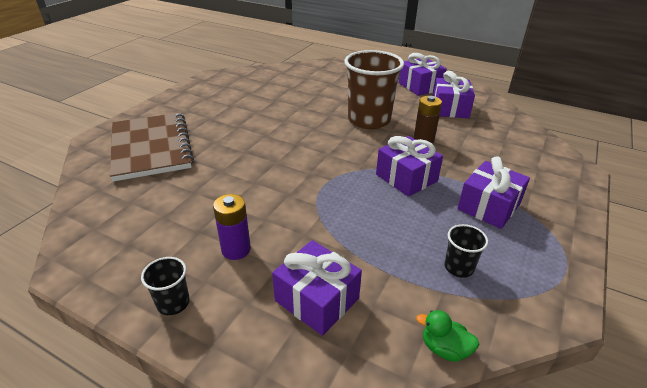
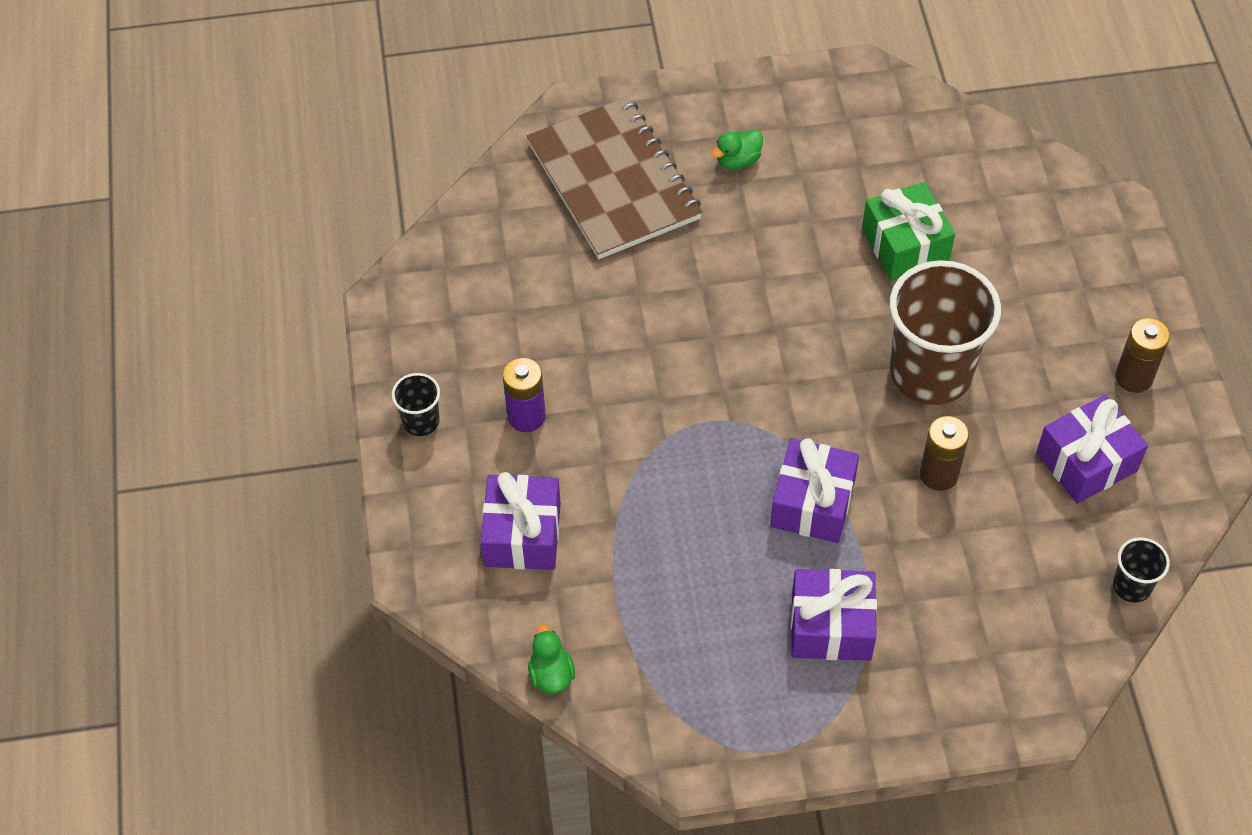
camera: 55 degrees right, 20 degrees up
brown notebook [110,112,194,182] -> brown notebook turned 60 degrees counterclockwise [526,97,703,259]
purple gift [399,53,447,96] -> brown battery [1115,318,1170,393]
black cup [444,224,488,278] -> black cup moved to [1113,537,1170,603]
none -> green duck [711,129,763,170]
none -> green gift [862,182,955,281]

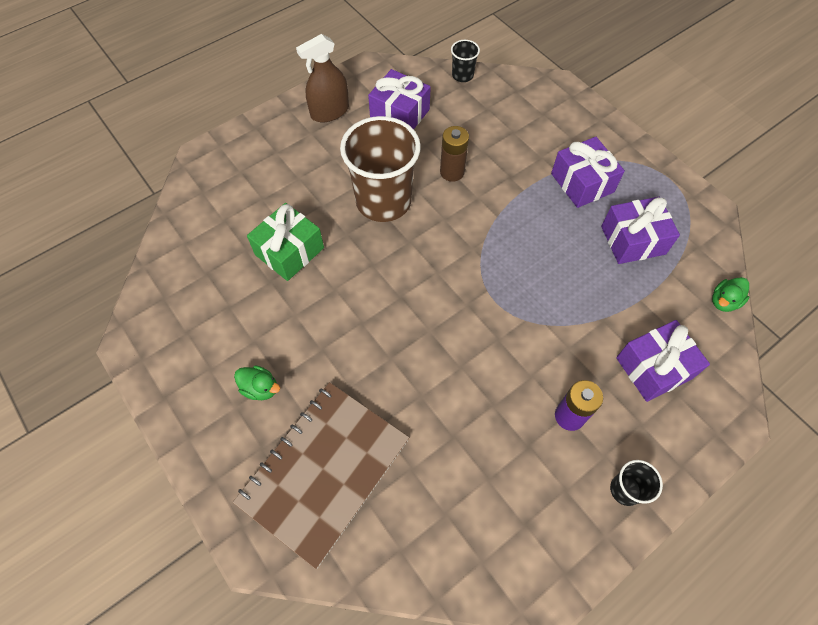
camera: 120 degrees left, 5 degrees up
purple gift [770,438,859,543] -> purple gift moved to [601,197,680,264]
brown battery [1115,318,1170,393] -> brown spray bottle [296,34,349,122]

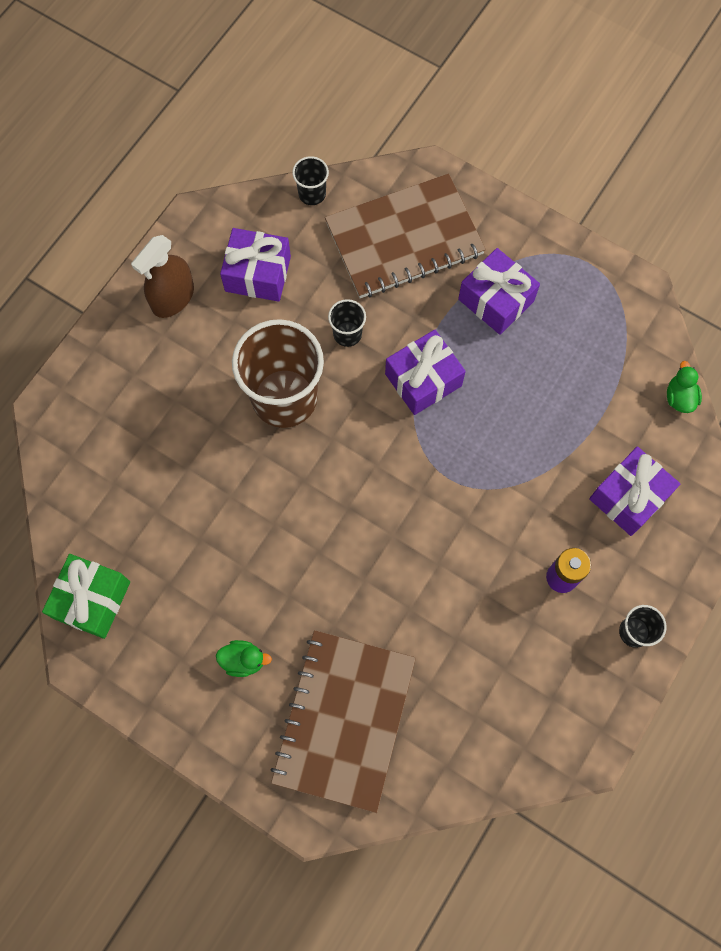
camera: 20 degrees left, 10 degrees up
green gift [247,203,324,281] -> green gift moved to [42,554,130,639]
brown battery [440,126,469,182] -> black cup [328,299,366,347]
purple gift [601,197,680,264] -> purple gift moved to [385,330,466,415]
green duck [712,277,750,312] -> green duck turned 150 degrees clockwise [667,361,702,413]
none -> brown notebook [325,173,486,298]

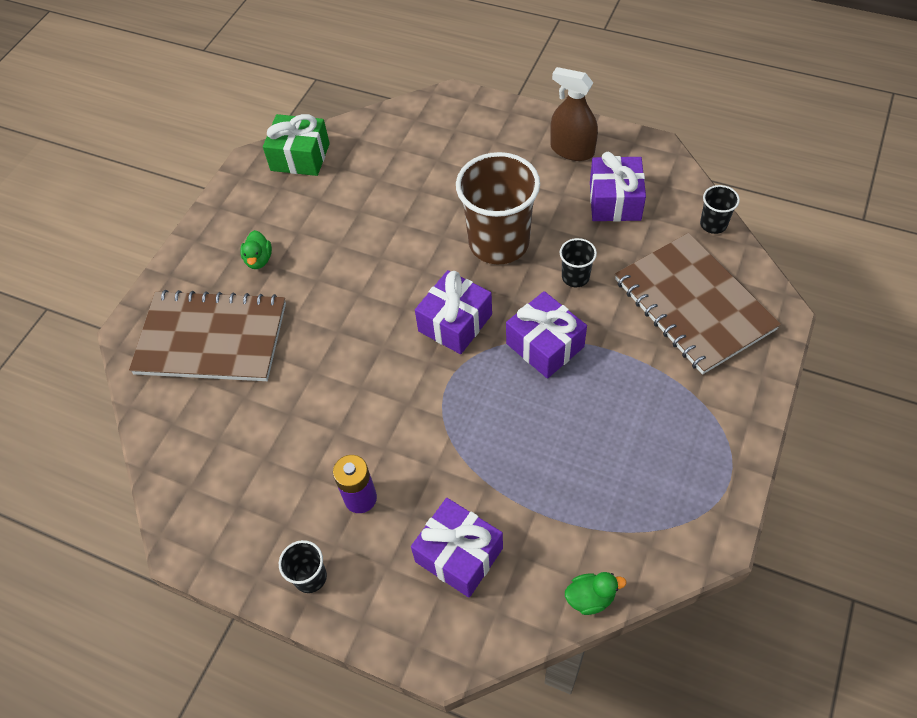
camera: 85 degrees right, 15 degrees down
purple gift [458,248,540,335] -> purple gift moved to [415,270,492,354]

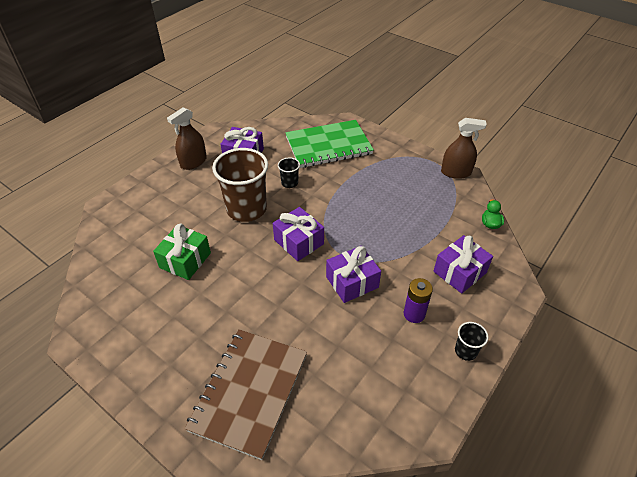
camera: 80 degrees left, 10 degrees down
green duck [240,230,272,269] -> none
green gift [263,114,330,176] -> green gift moved to [153,224,211,280]
purple gift [506,291,587,378] -> purple gift moved to [326,246,381,303]
brown notebook [615,233,781,375] -> green notebook [285,120,374,168]
black cup [700,185,740,234] -> none
none -> brown spray bottle [441,118,487,179]

